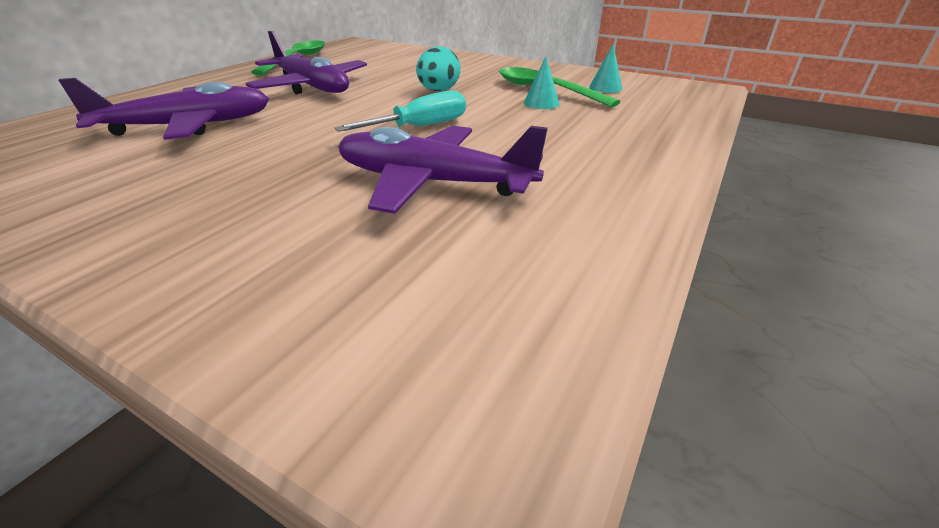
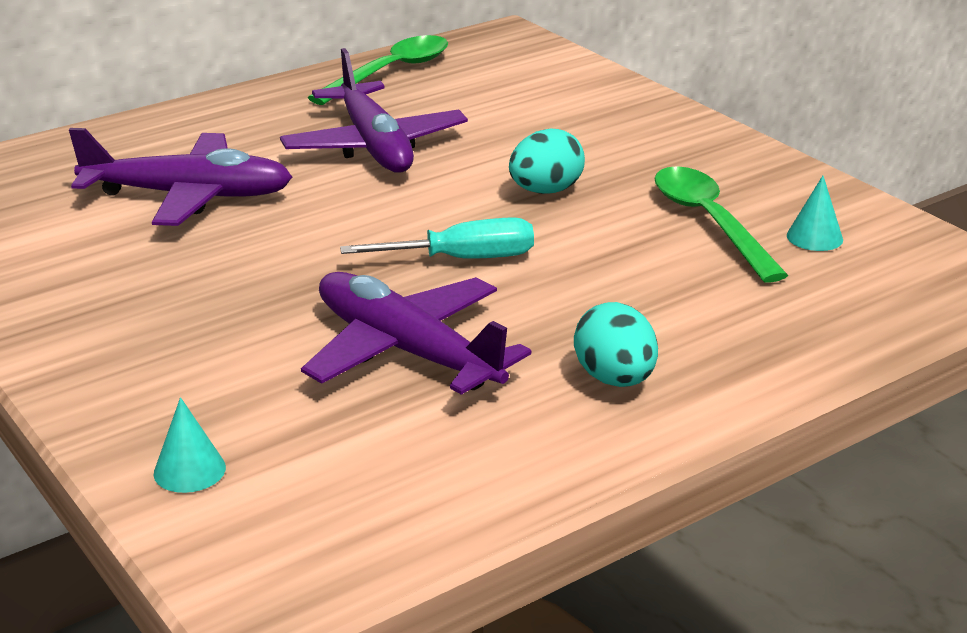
camera: 25 degrees right, 5 degrees down
turquoise cone [524,57,560,109] -> turquoise cone moved to [154,397,226,493]
none -> turquoise egg [574,302,658,387]

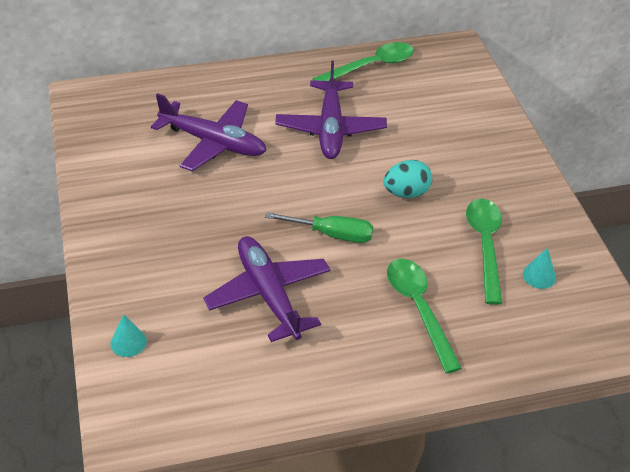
camera: 20 degrees right, 15 degrees up
turquoise screwdriver [340,217,534,259] -> green screwdriver [265,212,373,243]
turquoise egg [574,302,658,387] -> none
none -> green spoon [387,259,462,374]

